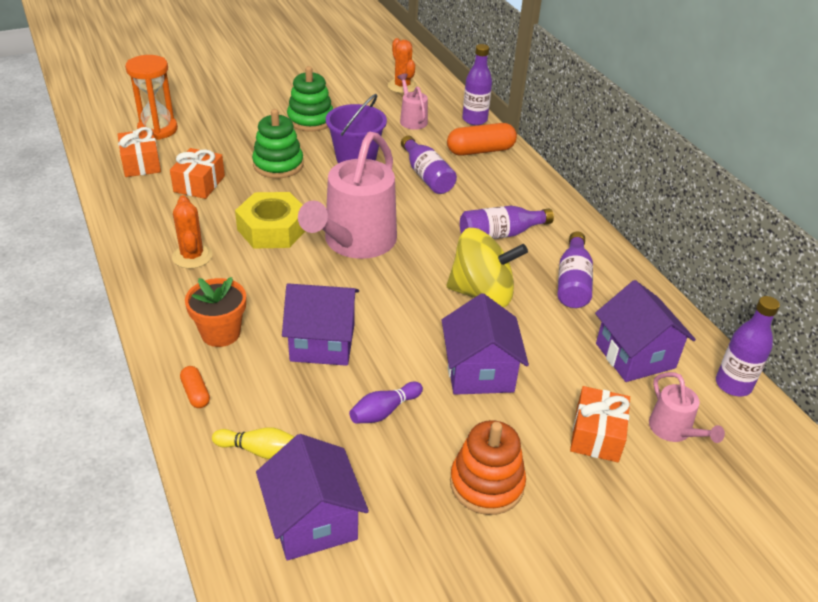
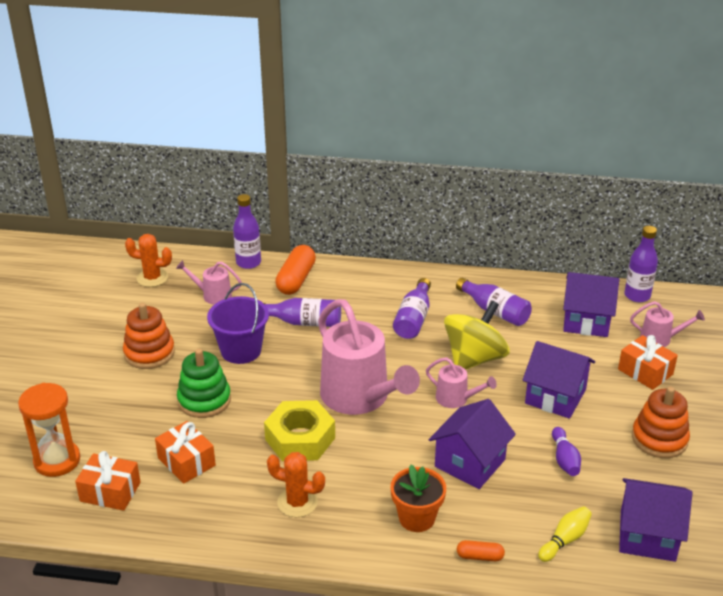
camera: 55 degrees left, 5 degrees down
green stacking toy [287,66,333,132] -> orange stacking toy [123,303,175,369]
none -> pink watering can [426,357,497,408]

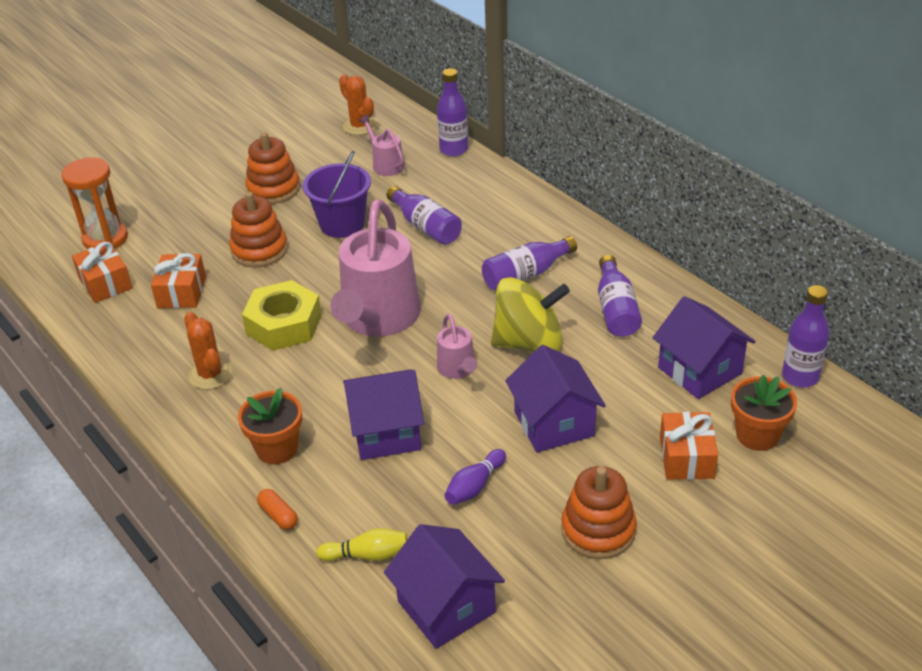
camera: 45 degrees right, 5 degrees up
green stacking toy [177,349,231,418] -> orange stacking toy [229,192,288,268]
orange capsule [275,245,316,295] -> none
pink watering can [630,301,705,347] -> orange flower pot [731,375,797,451]

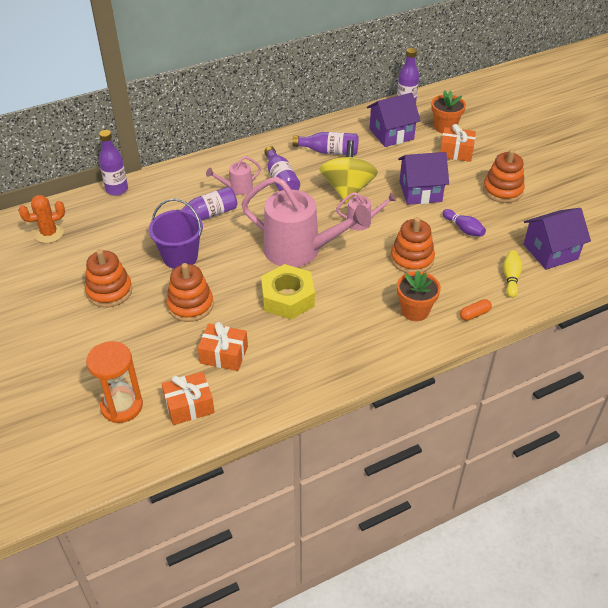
camera: 80 degrees left, 5 degrees up
orange cactus [184,312,232,390] -> none
purple house [343,370,424,460] -> orange stacking toy [390,217,435,273]
pink watering can [358,115,404,176] -> pink watering can moved to [206,156,261,195]

